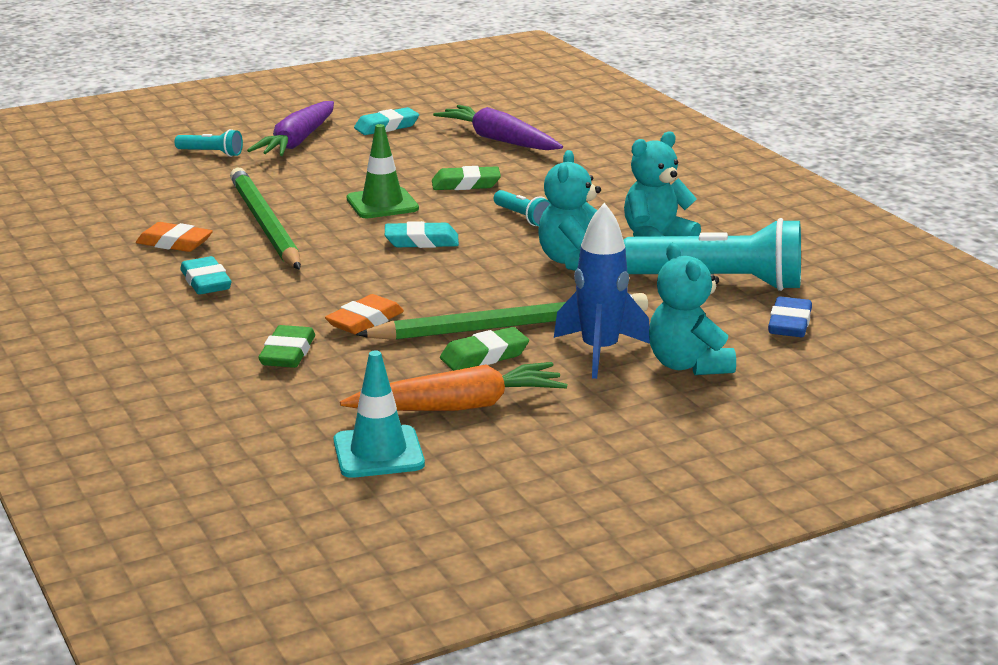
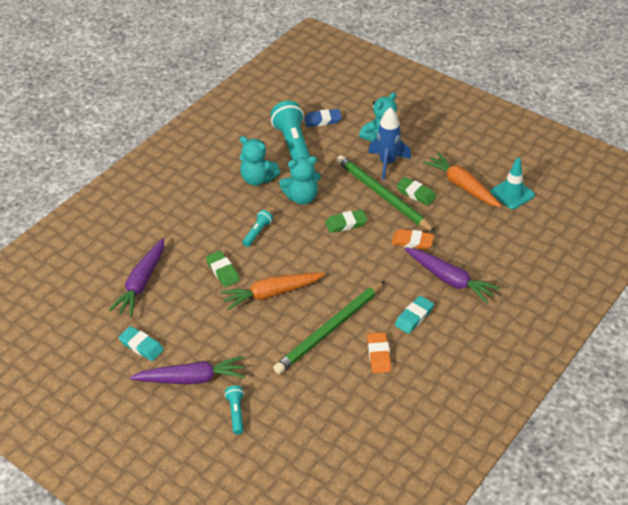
camera: 115 degrees left, 20 degrees up
green eraser [258,325,315,368] -> green eraser moved to [325,209,367,233]
green traffic cone [347,124,419,218] -> orange carrot [220,273,325,310]
turquoise eraser [385,221,459,248] -> none
none -> purple carrot [405,248,500,304]

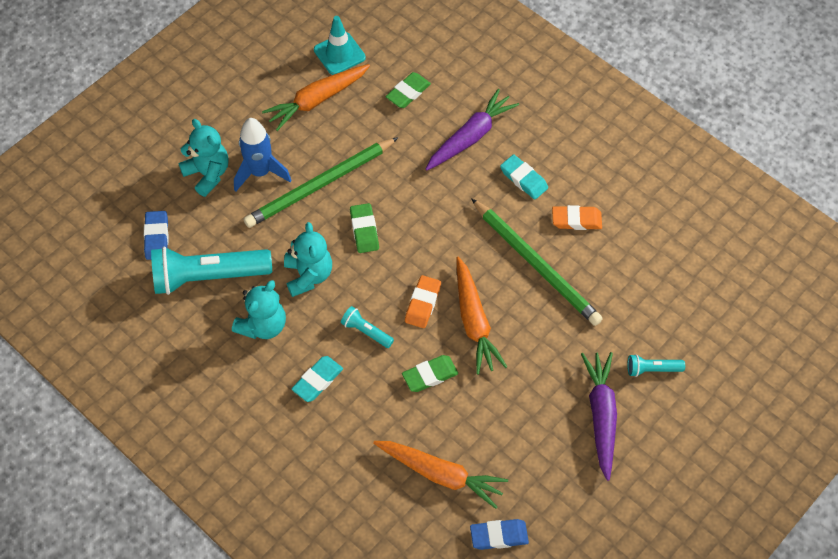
camera: 85 degrees left, 15 degrees up
purple carrot [109,239,164,317] -> orange carrot [373,441,508,509]
turquoise eraser [119,326,164,361] -> turquoise eraser moved to [292,356,343,402]
orange eraser [391,229,434,250] -> orange eraser moved to [405,275,441,328]
green eraser [396,177,436,205] -> green eraser moved to [386,72,431,108]
none -> blue eraser [470,519,529,550]

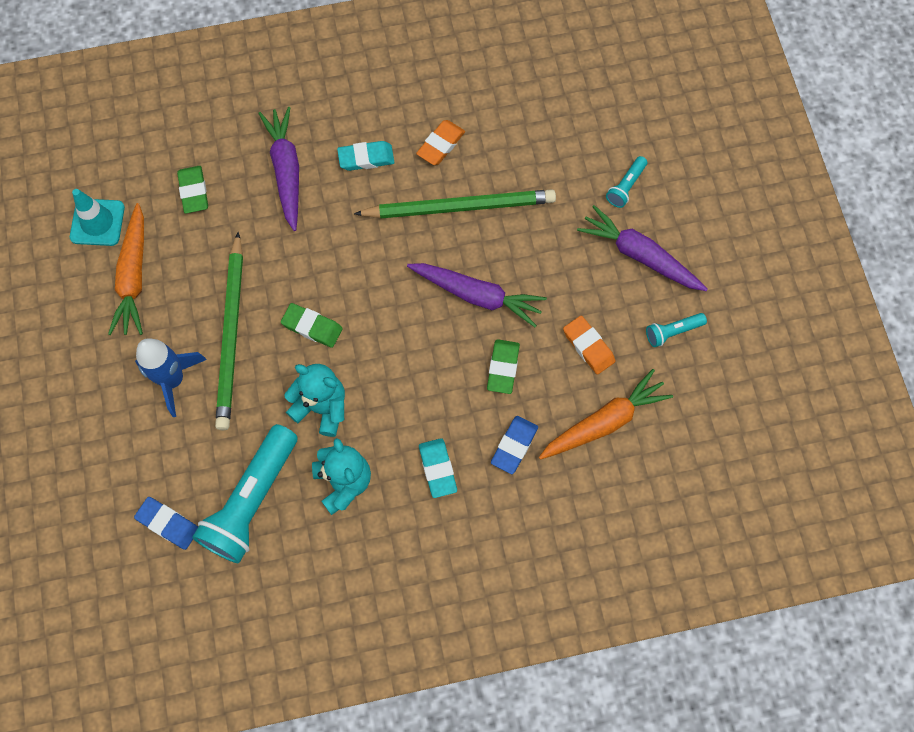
camera: 55 degrees left, 10 degrees up
turquoise teddy bear [178,119,229,197] -> none
turquoise flashlight [341,306,394,348] -> turquoise flashlight moved to [646,313,707,347]
orange eraser [405,275,441,328] -> orange eraser moved to [563,315,615,375]
orange carrot [456,257,507,375] -> purple carrot [407,263,547,327]
blue eraser [470,519,529,550] -> blue eraser moved to [491,416,538,474]

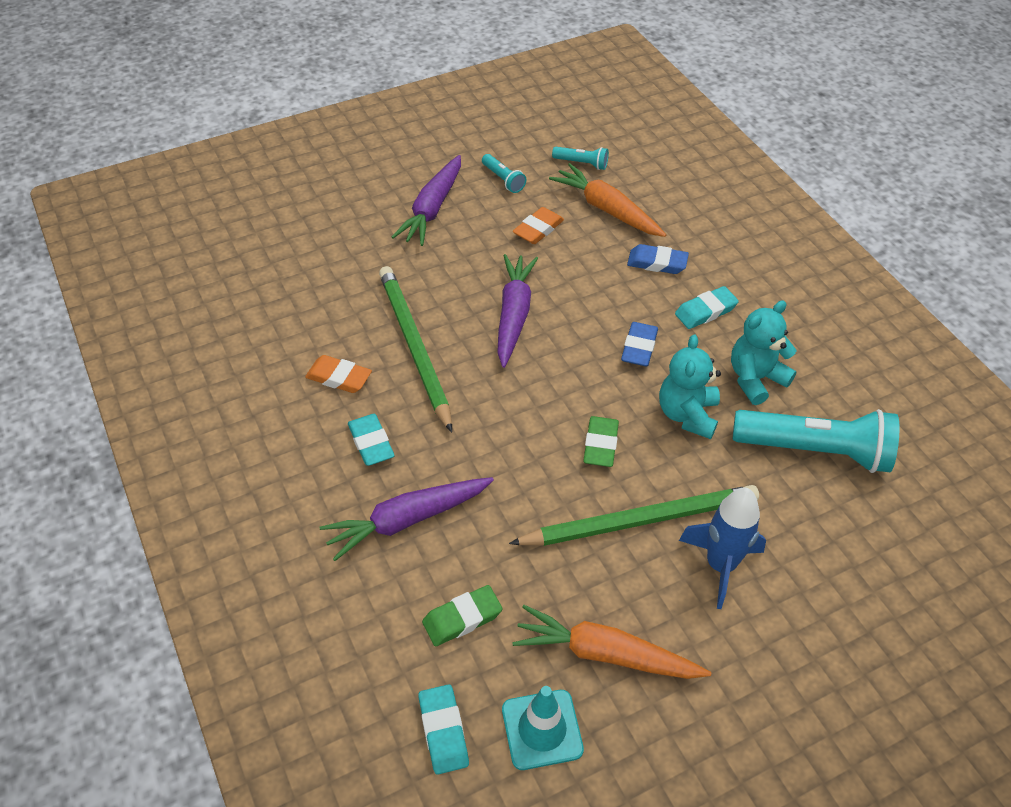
camera: 105 degrees left, 20 degrees down
orange carrot [108,203,144,335] -> orange carrot turned 150 degrees counterclockwise [512,605,711,679]
blue eraser [134,497,198,550] -> blue eraser moved to [621,322,658,366]
green eraser [487,339,520,394] -> none
turquoise flashlight [606,156,647,208] -> turquoise flashlight moved to [552,147,609,170]
none -> turquoise eraser [418,684,469,775]

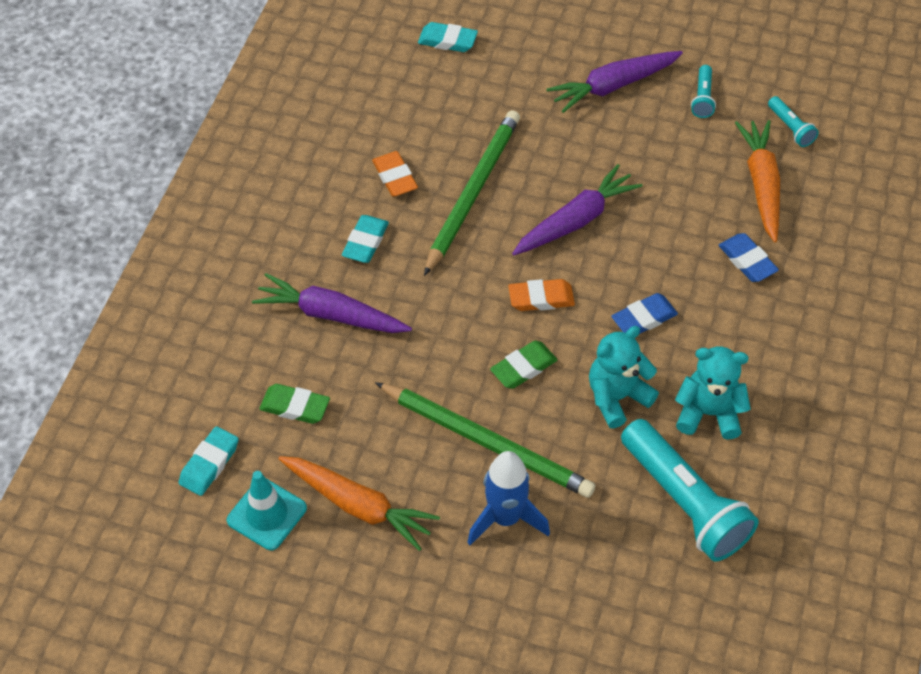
camera: 45 degrees right, 5 degrees up
orange carrot [512,605,711,679] -> orange carrot turned 150 degrees clockwise [278,456,440,551]
orange eraser [513,207,564,244] -> orange eraser moved to [508,279,575,311]
turquoise eraser [675,286,739,329] -> turquoise eraser moved to [418,22,478,52]

